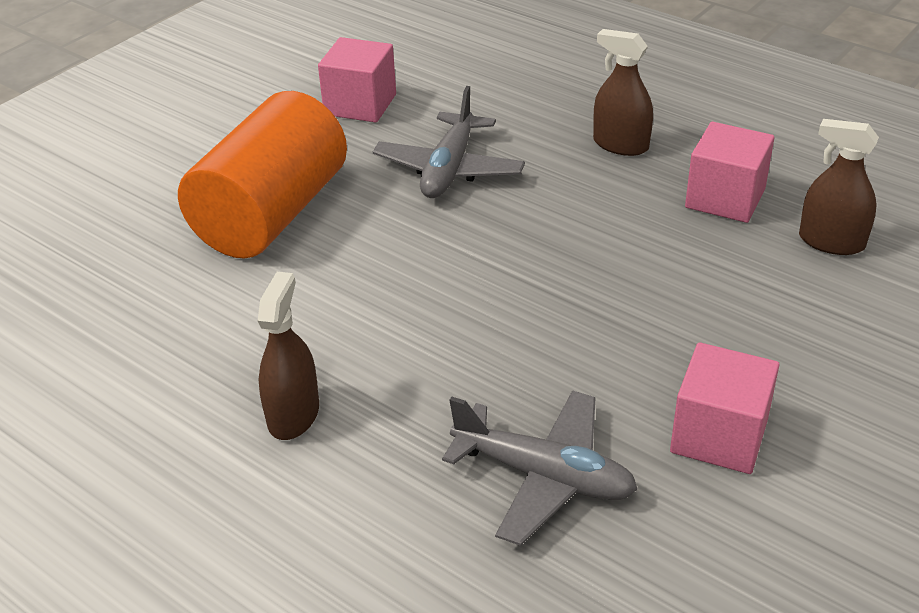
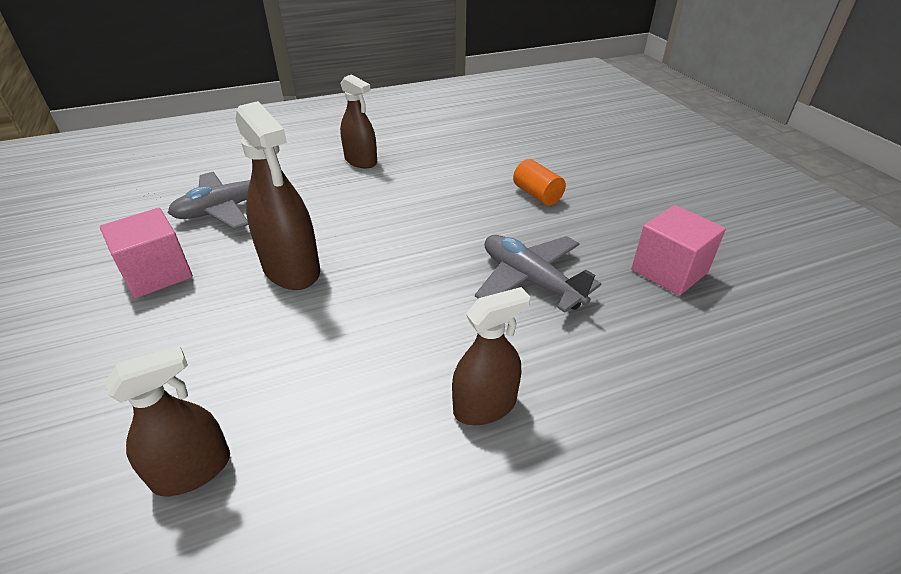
camera: 120 degrees right, 0 degrees up
orange cylinder [178,91,347,258] -> orange cylinder [513,159,566,206], size x0.42
pink cube [685,122,774,223] -> none
none -> brown spray bottle [236,101,320,290]

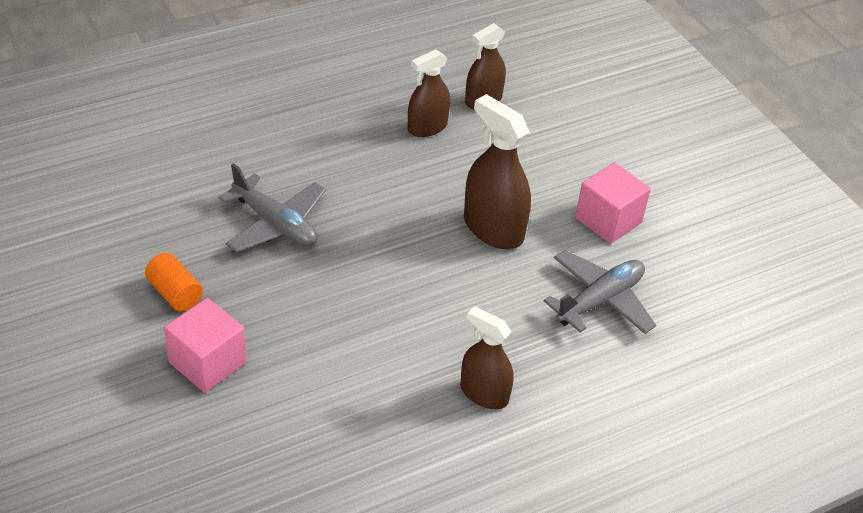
camera: 170 degrees right, 5 degrees up
brown spray bottle [452,287,530,425] -> brown spray bottle moved to [408,49,450,137]
orange cylinder [513,159,566,206] -> orange cylinder moved to [145,253,203,312]
pink cube [632,205,726,296] -> pink cube moved to [164,298,247,393]

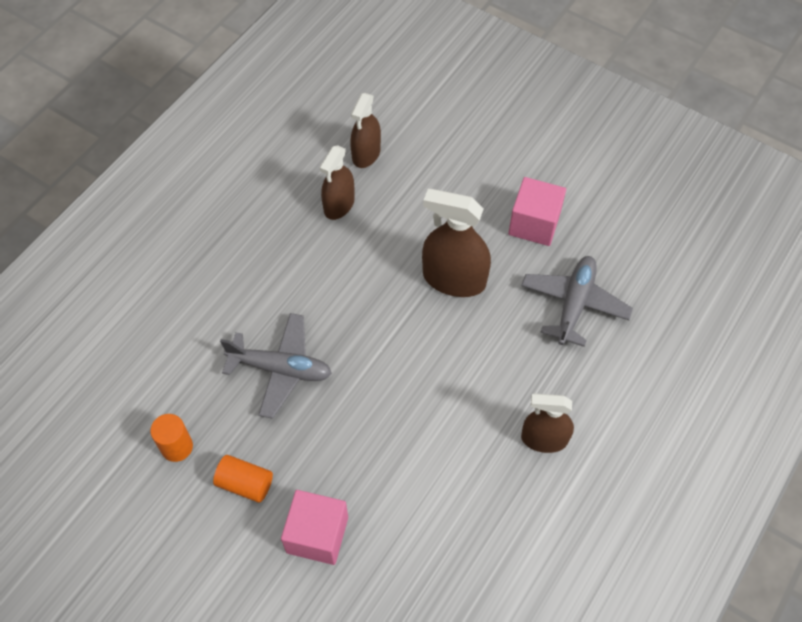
camera: 25 degrees left, 15 degrees up
none -> orange cylinder [150,414,193,462]

